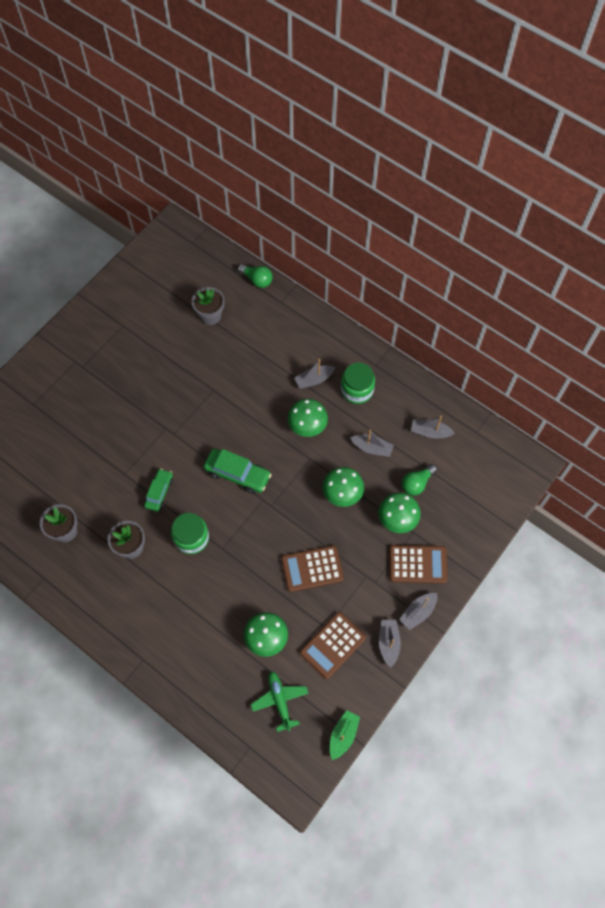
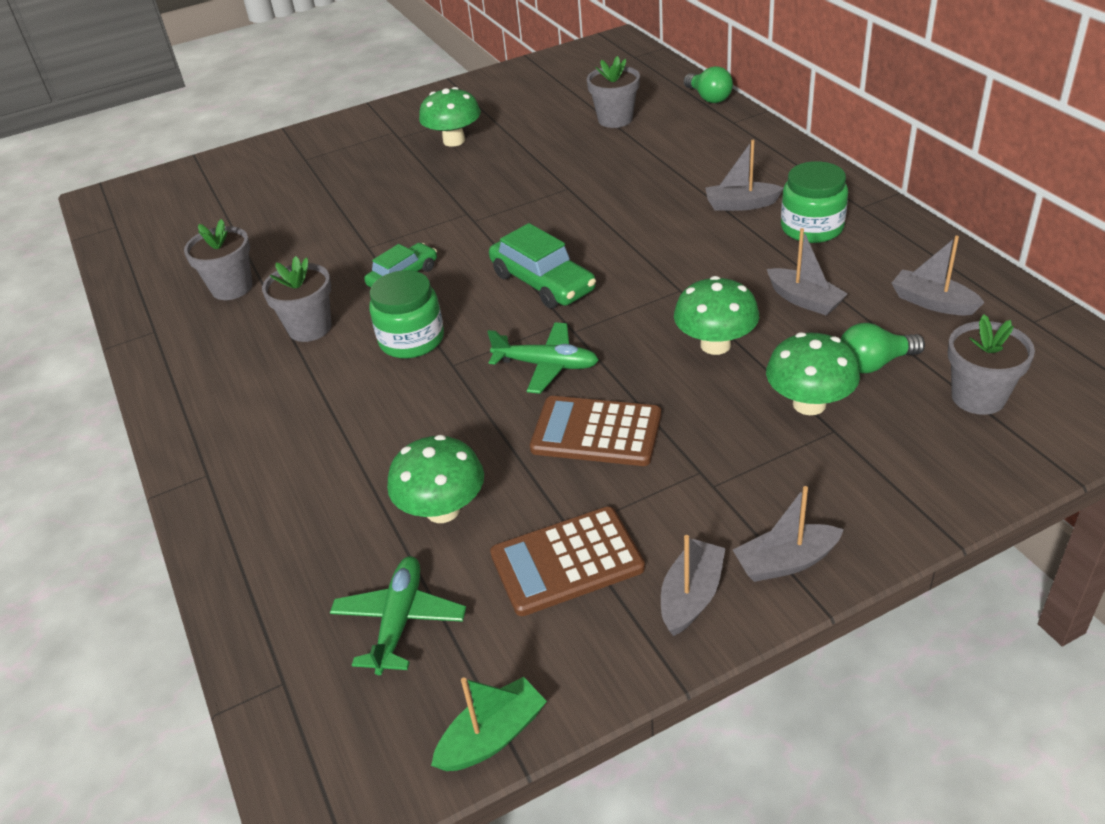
camera: 30 degrees right, 25 degrees down
green mushroom [288,399,328,437] -> green mushroom moved to [419,87,481,147]
brown calculator [389,545,447,584] -> none
none -> green plane [487,322,599,394]
none -> grey flower pot [948,314,1035,415]

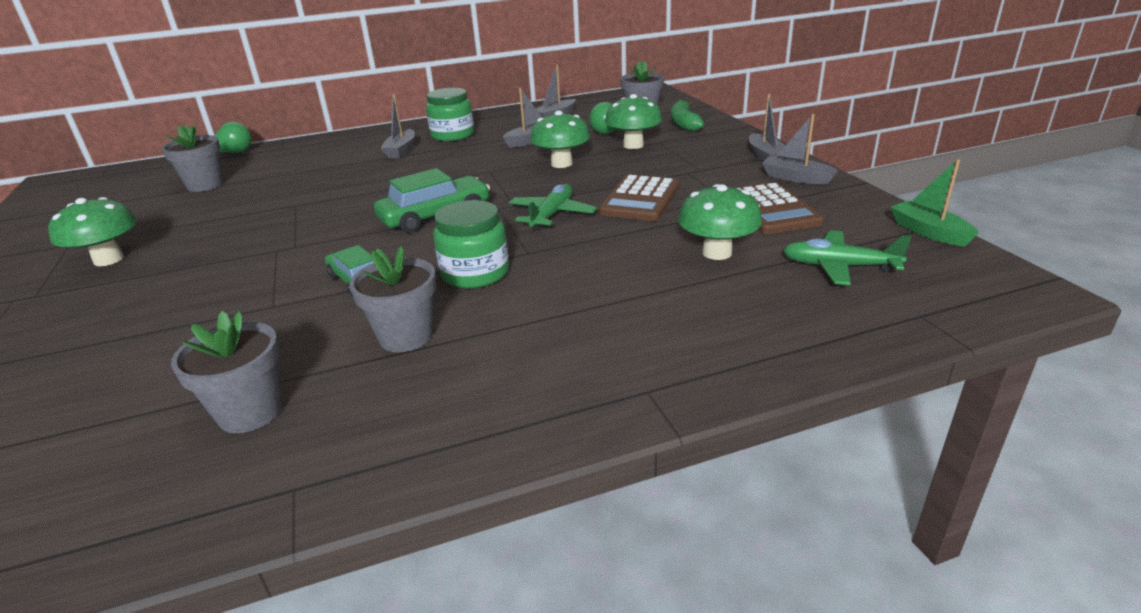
camera: 85 degrees left, 10 degrees down
none -> green banana [671,100,704,132]

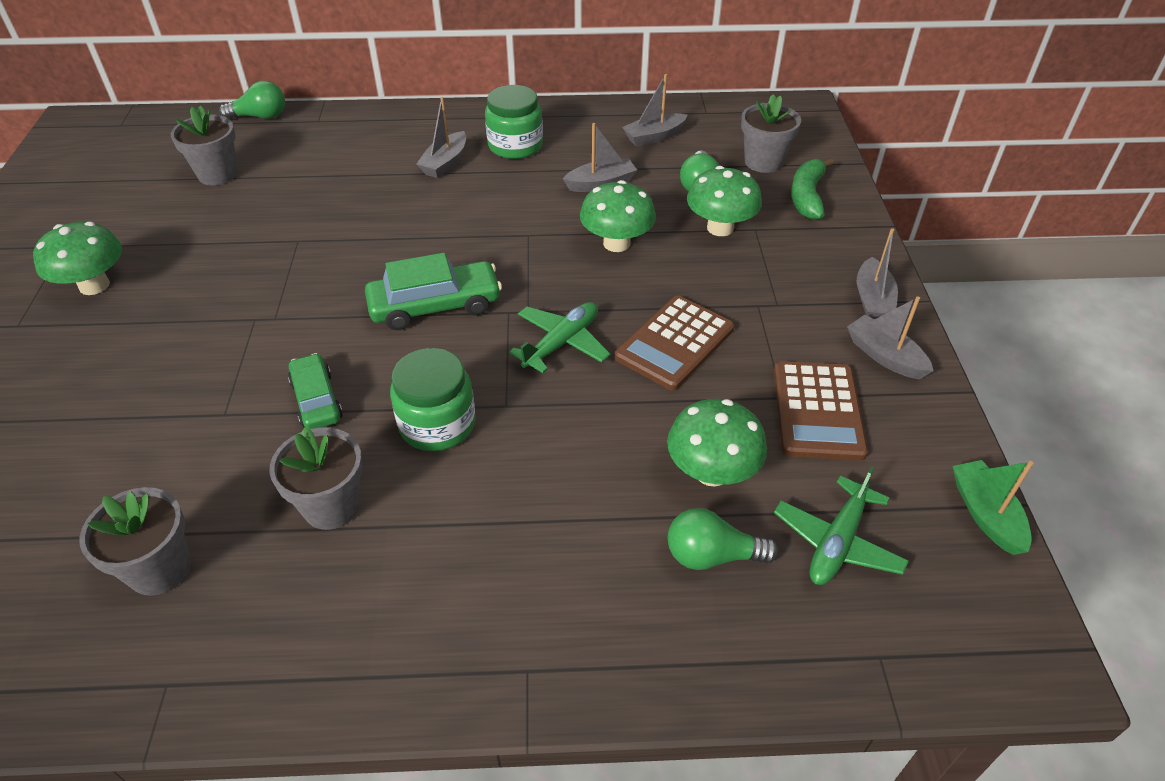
camera: 15 degrees right, 15 degrees up
green plane [783,230,911,285] -> green plane turned 90 degrees counterclockwise [774,466,909,585]
none -> green light bulb [668,508,778,570]

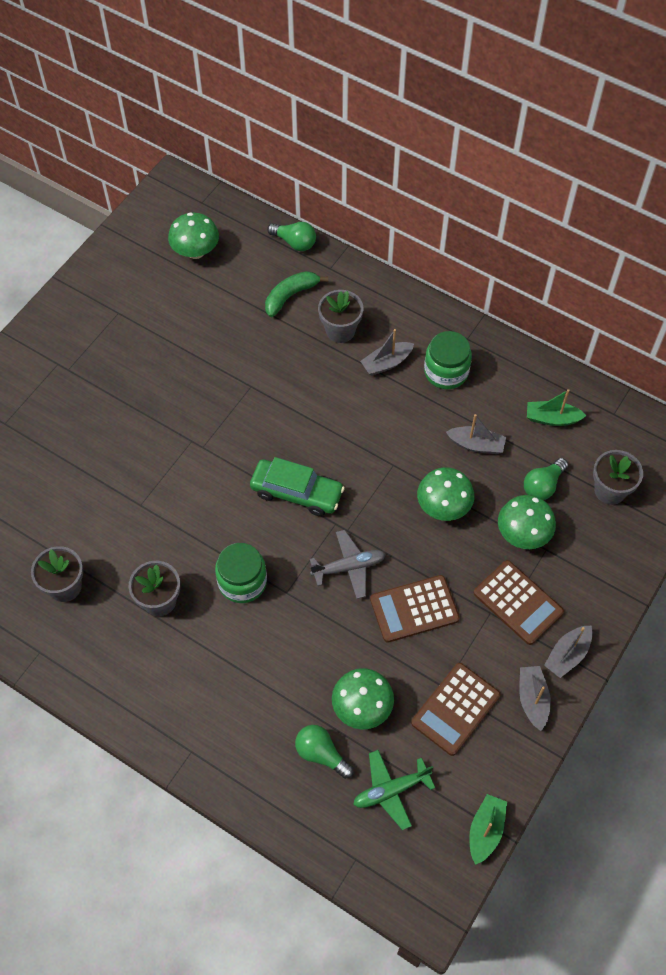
camera: 35 degrees right, 15 degrees up
green mushroom [33,222,122,295] -> green mushroom moved to [168,212,219,259]
grey flower pot [171,106,238,185] -> grey flower pot moved to [318,290,363,343]
green car [288,353,343,429] -> none
green plane [509,302,611,373] -> grey plane [310,530,386,599]
grey boat [622,74,687,147] -> green boat [527,389,587,426]
green banana [791,158,834,220] -> green banana moved to [265,271,328,317]
none -> brown calculator [474,560,564,645]

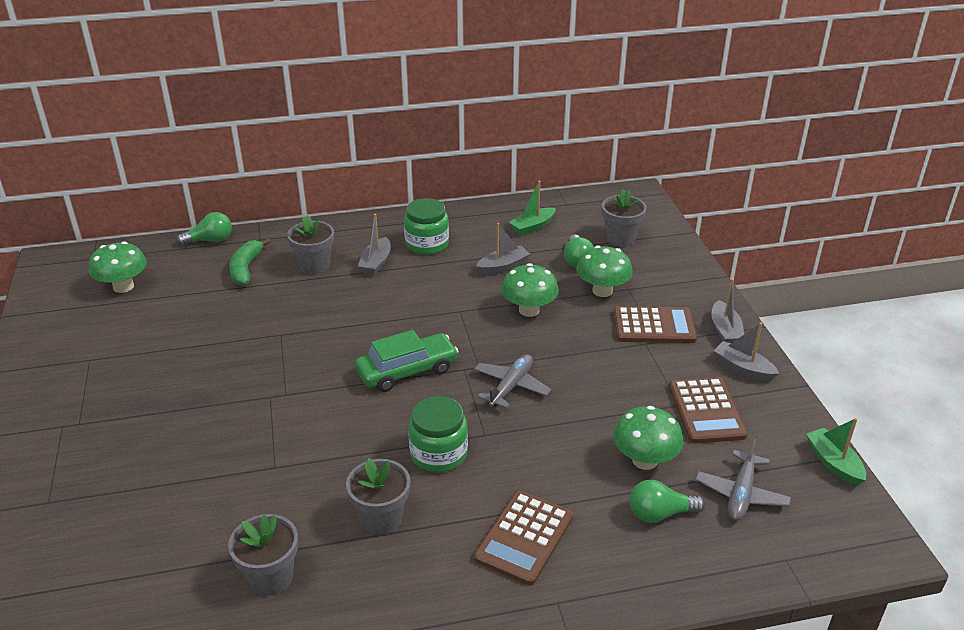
camera: 45 degrees left, 25 degrees down
green plane [353,750,435,830] -> grey plane [695,439,791,521]
brown calculator [370,575,460,643] -> brown calculator moved to [474,490,573,586]

